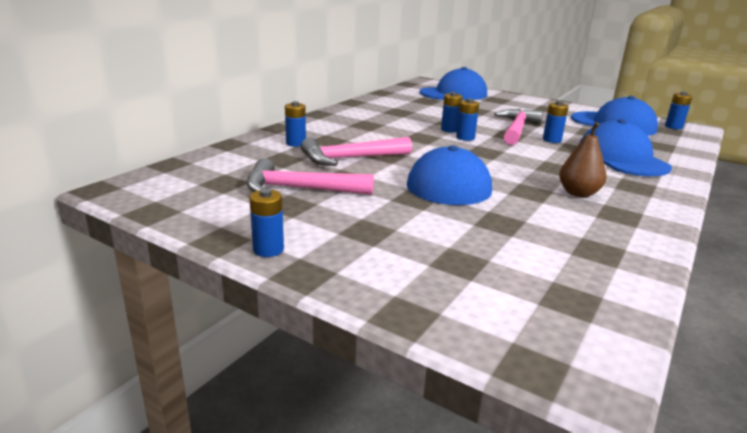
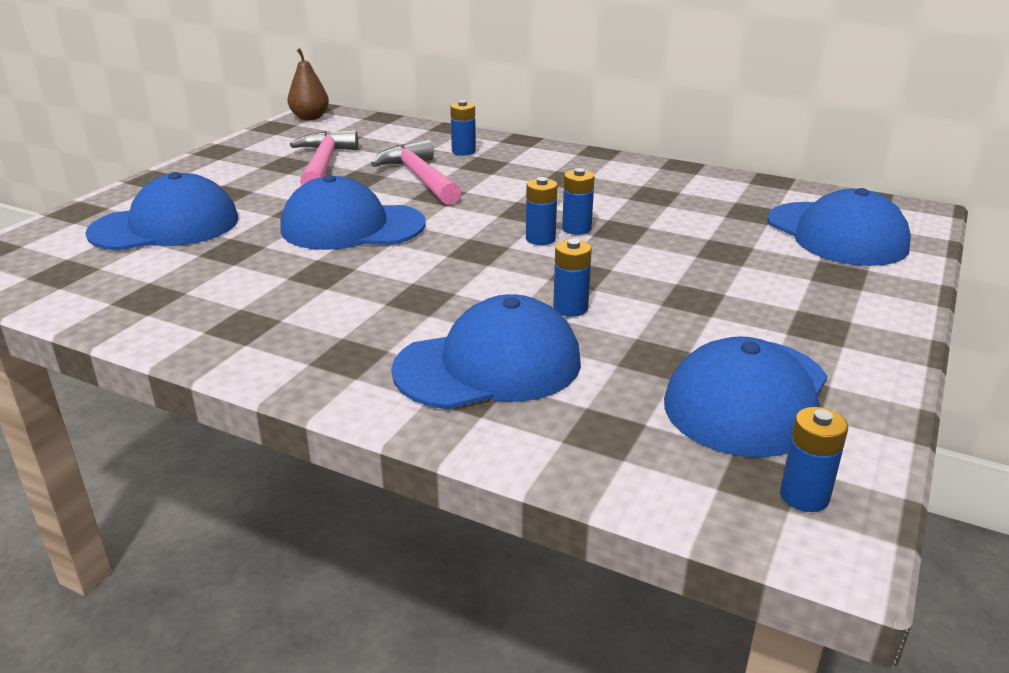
camera: 85 degrees right, 5 degrees up
blue battery [249,189,284,257] -> none
pink hammer [494,109,543,145] -> none
brown pear [559,122,607,197] -> brown pear moved to [287,48,329,120]
none -> blue cap [85,172,238,251]

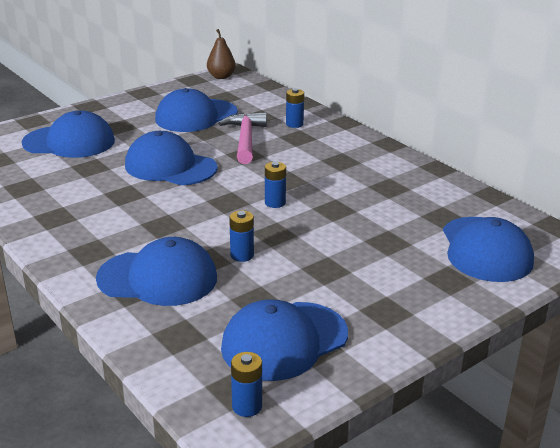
camera: 25 degrees right, 0 degrees up
pink hammer [290,130,358,185] -> blue cap [155,88,238,132]
blue battery [562,168,595,235] -> none

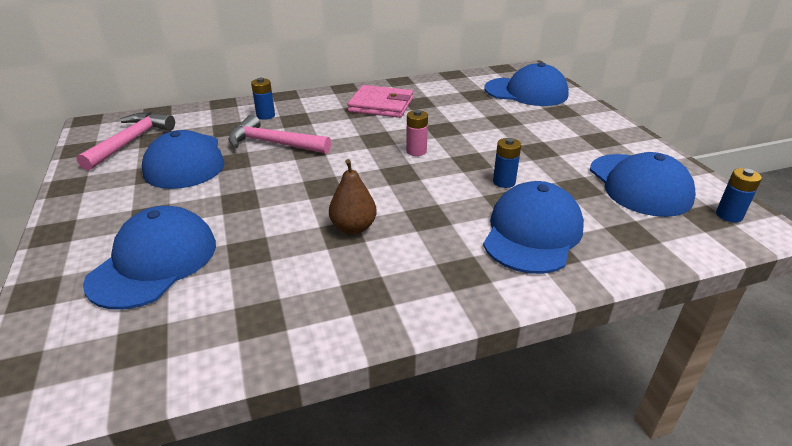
camera: 70 degrees left, 5 degrees up
blue cap [125,131,218,185] -> none
brown pear [207,29,236,79] -> brown pear moved to [329,159,377,234]
blue battery [265,162,286,208] -> pink battery [406,110,428,156]
none -> pink hammer [77,112,175,171]
none -> pink wallet [347,85,413,118]

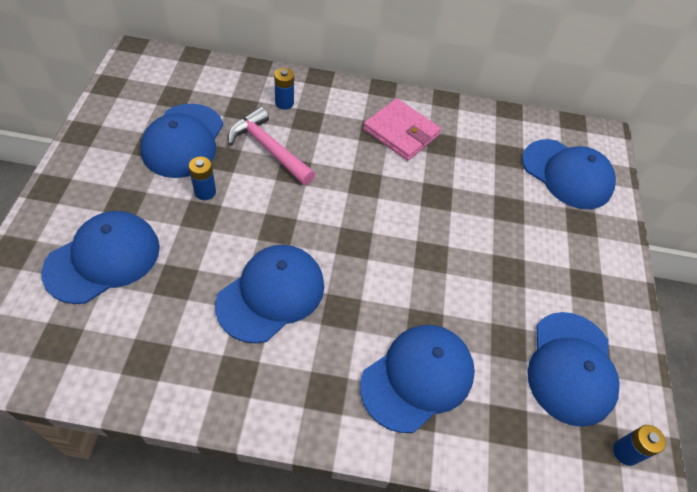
camera: 20 degrees right, 20 degrees up
pink hammer [77,112,175,171] -> none
brown pear [329,159,377,234] -> blue cap [215,245,324,343]
pink battery [406,110,428,156] -> none
blue battery [493,138,521,188] -> blue battery moved to [189,157,216,200]

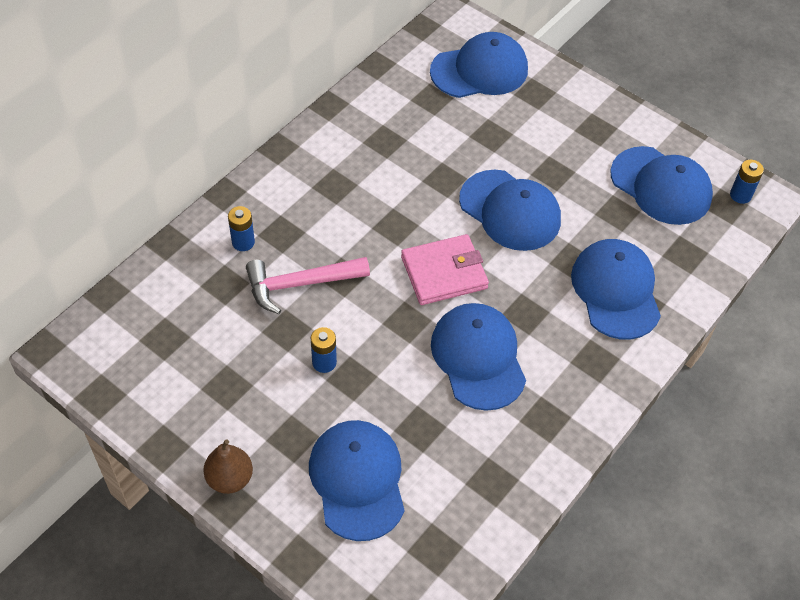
camera: 55 degrees left, 0 degrees up
blue cap [141,104,223,178] -> blue cap moved to [459,170,561,251]
pink wallet [363,98,441,161] -> pink wallet moved to [401,234,489,305]
none -> brown pear [203,439,253,494]

